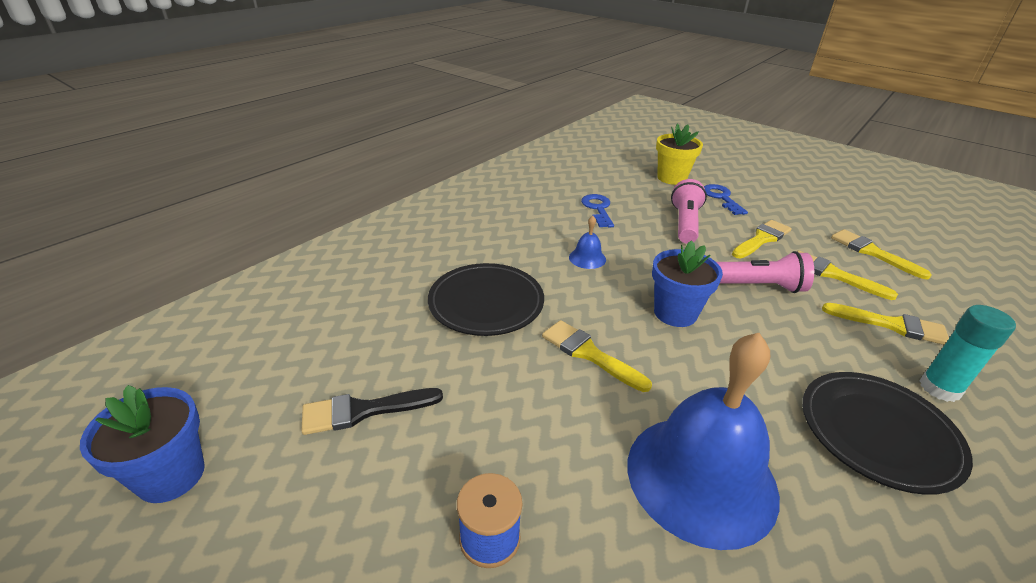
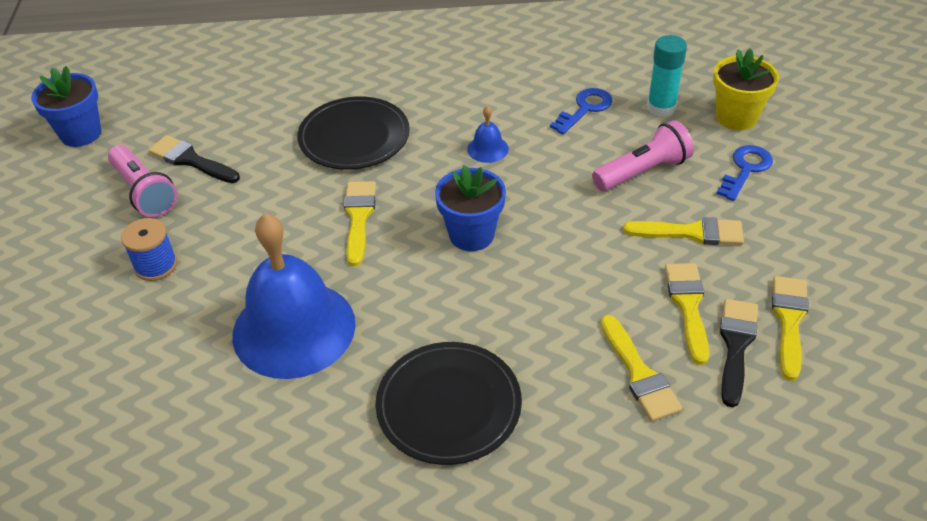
camera: 50 degrees right, 10 degrees up
pink flashlight [717,251,814,293] -> pink flashlight moved to [108,145,177,217]
turquoise glue stick [919,305,1016,402] -> turquoise glue stick moved to [647,35,687,117]
none -> black brush [720,299,758,407]

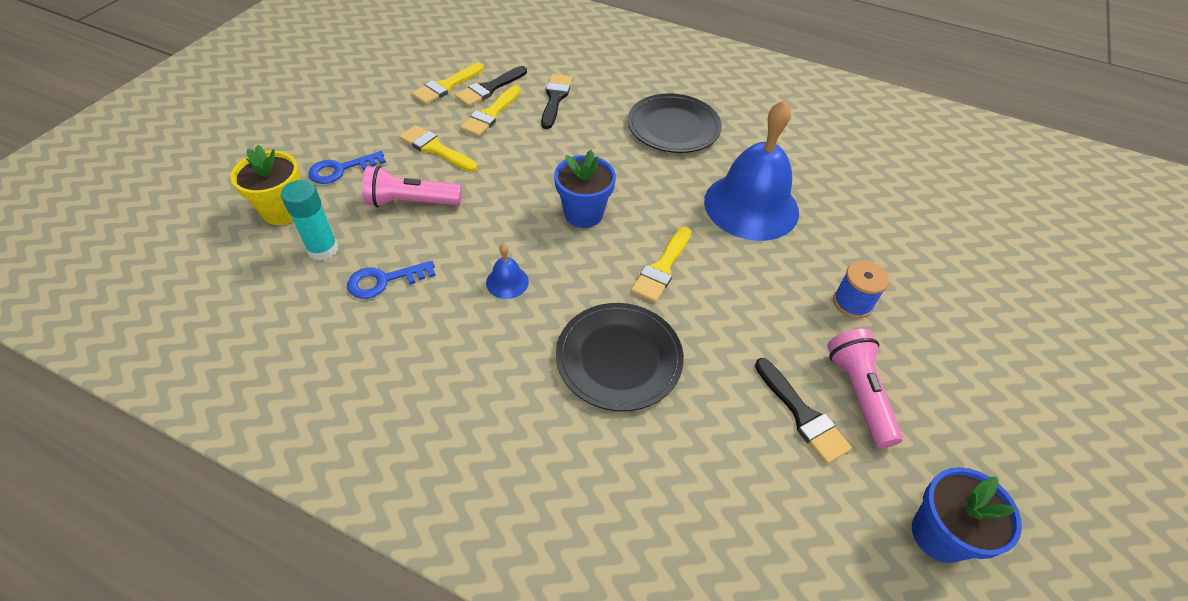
camera: 155 degrees left, 5 degrees up
yellow brush [601,315,682,422] -> black brush [541,74,572,129]

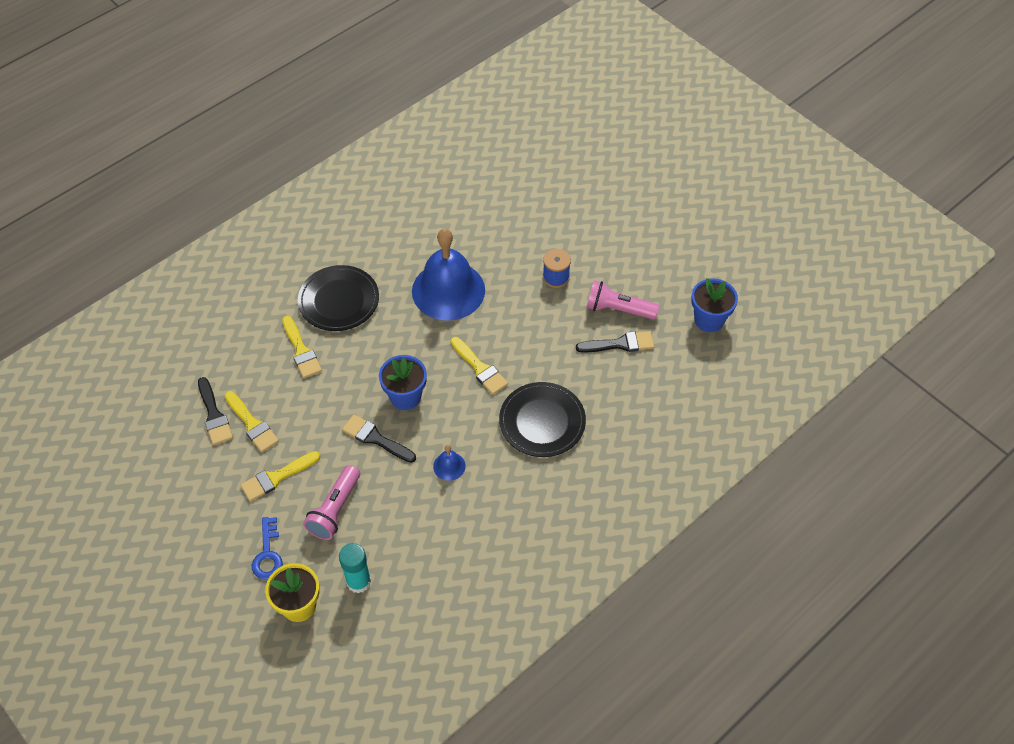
camera: 65 degrees left, 5 degrees up
blue key [347,261,436,299] -> none
yellow brush [412,63,484,105] -> yellow brush moved to [282,316,322,378]
black brush [541,74,572,129] -> black brush moved to [342,414,416,463]

